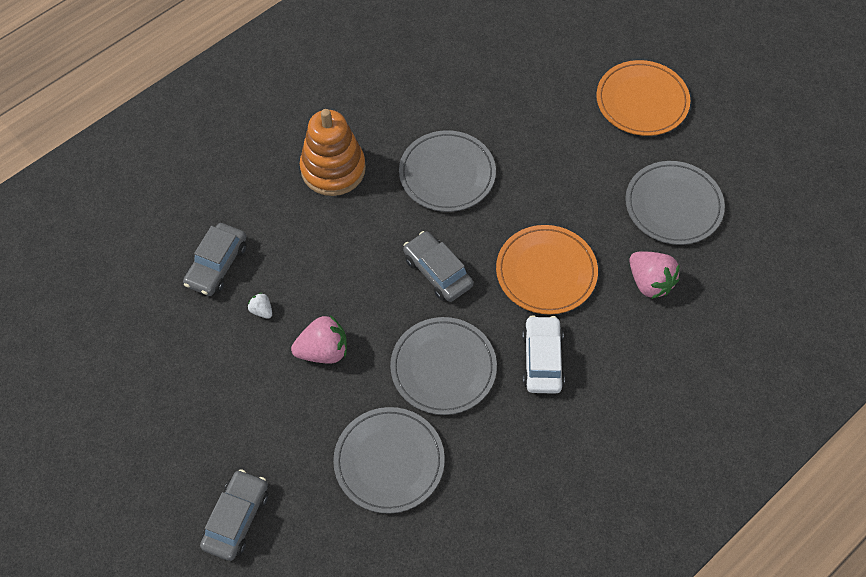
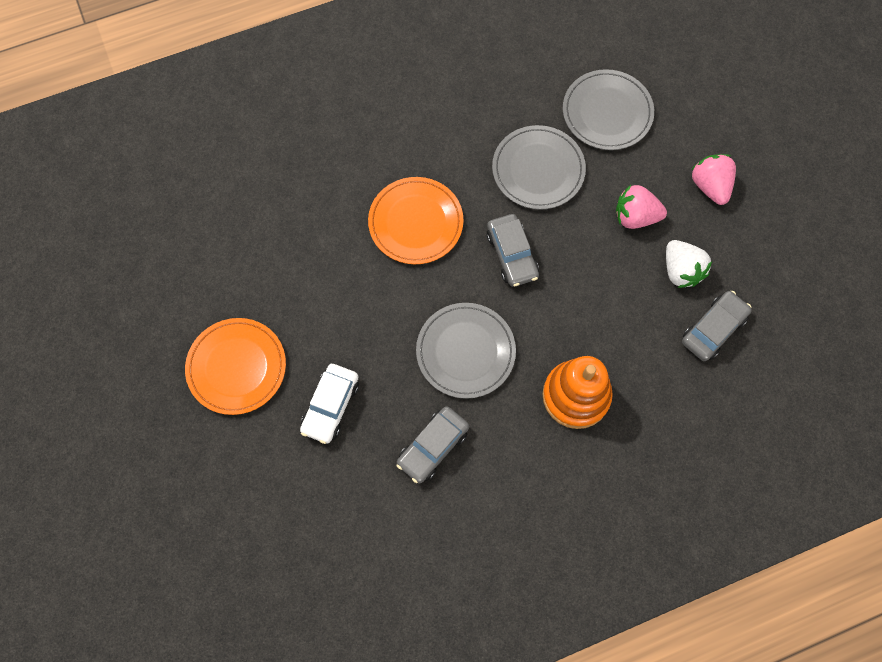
camera: 160 degrees left, 10 degrees up
grey car [200,469,268,561] -> grey car moved to [397,406,469,483]
white strawberry [248,293,272,319] -> white strawberry [666,240,712,288], size x2.02
white car [522,315,565,394] -> white car moved to [300,364,359,444]
grey plate [625,161,725,245] -> none
pink strawberry [629,251,680,299] -> pink strawberry moved to [691,154,736,205]

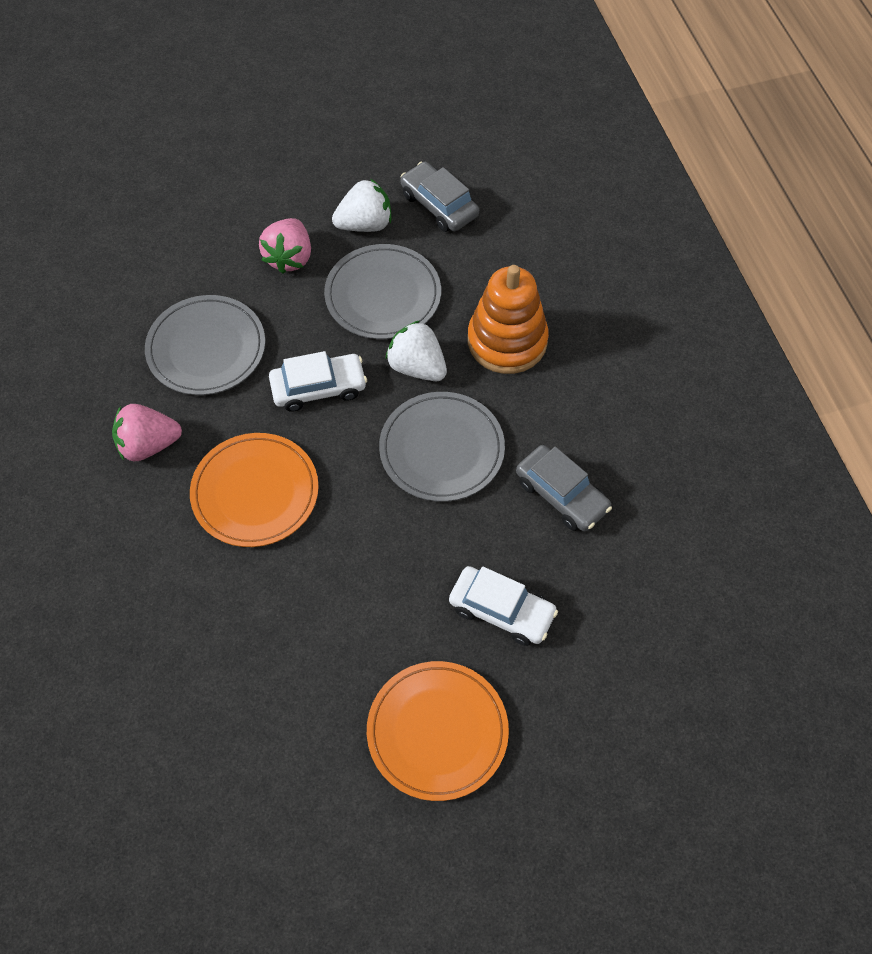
camera: 85 degrees left, 10 degrees down
grey car [487,214,539,287] -> white car [269,351,367,412]
grey plate [563,69,654,150] -> grey plate moved to [324,244,441,339]
pink strawberry [691,154,736,205] -> pink strawberry moved to [112,404,182,461]
none -> white strawberry [385,320,447,381]

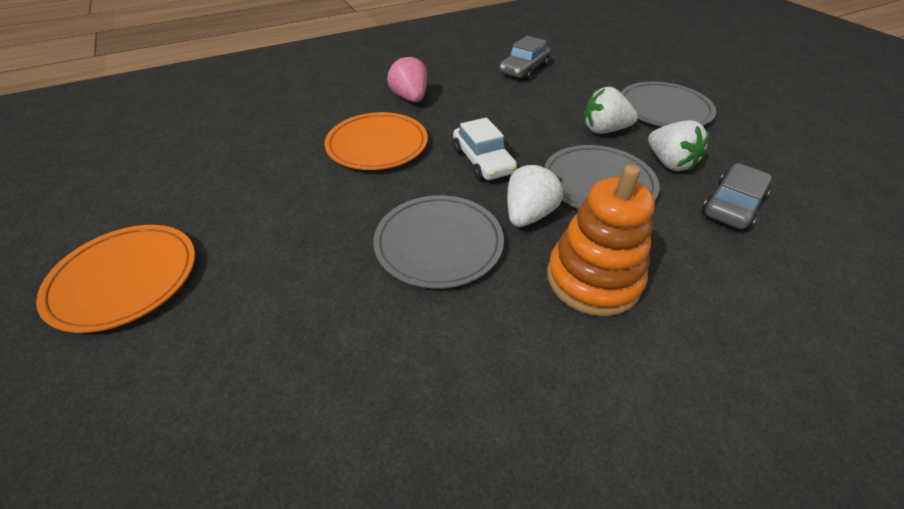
camera: 80 degrees right, 15 degrees down
grey plate [145,295,265,395] -> grey plate moved to [621,82,716,127]
pink strawberry [259,218,311,274] -> white strawberry [584,87,638,134]
white car [449,566,558,646] -> none
grey car [516,445,612,532] -> grey car moved to [499,36,550,81]

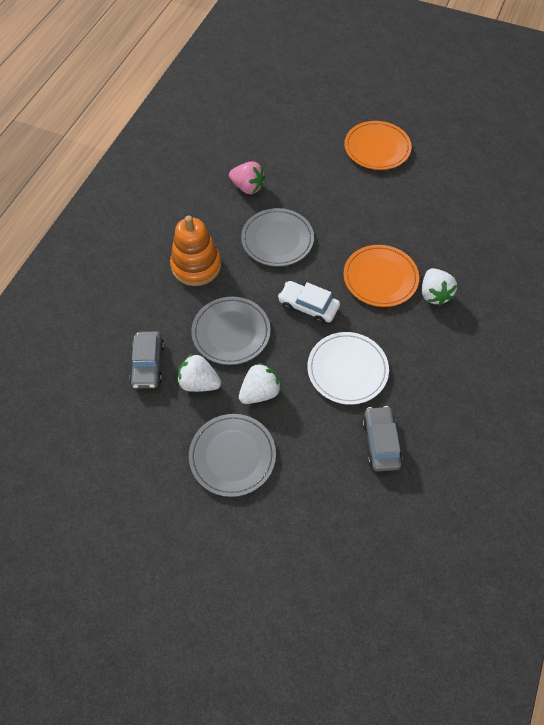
camera: 140 degrees right, 15 degrees up
pink strawberry [387,55,428,102] -> pink strawberry moved to [229,161,265,194]
white strawberry [507,164,563,227] -> white strawberry moved to [422,268,457,306]
none -> white plate [307,332,389,405]

